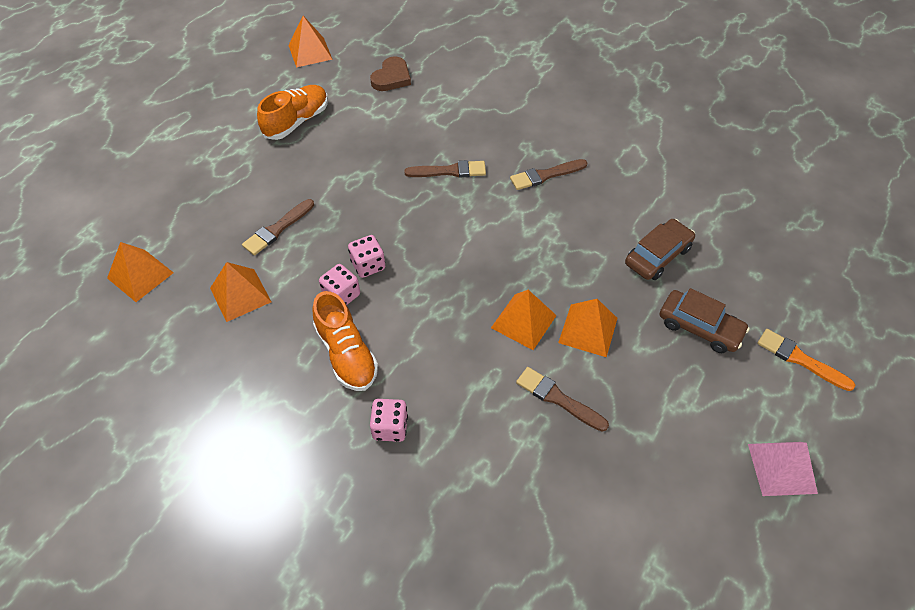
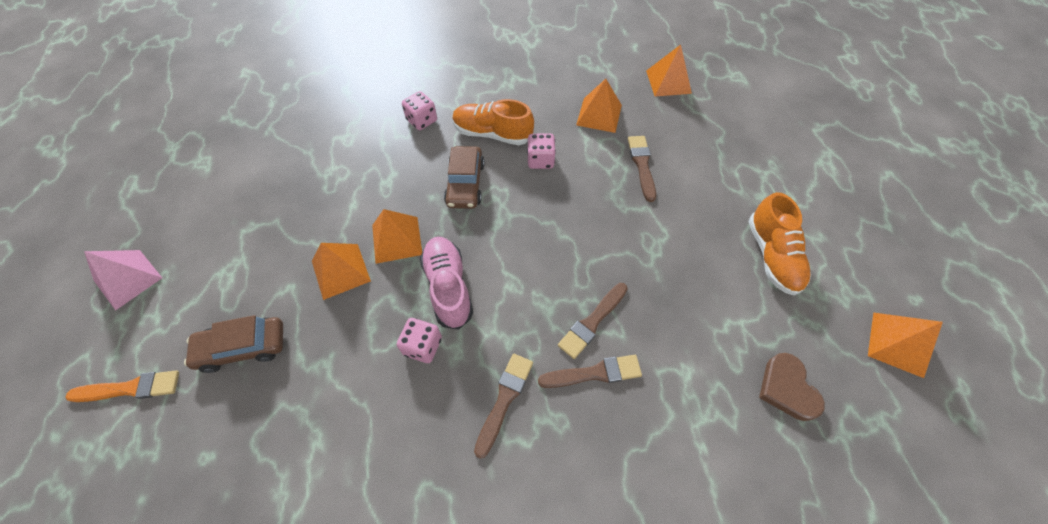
camera: 135 degrees right, 5 degrees up
pink dice [348,235,385,278] -> pink dice moved to [397,318,442,363]
brown brush [516,367,609,431] -> brown brush moved to [538,355,642,388]
brown car [625,219,695,280] -> brown car moved to [444,146,485,209]
none -> pink shoe [420,237,473,330]

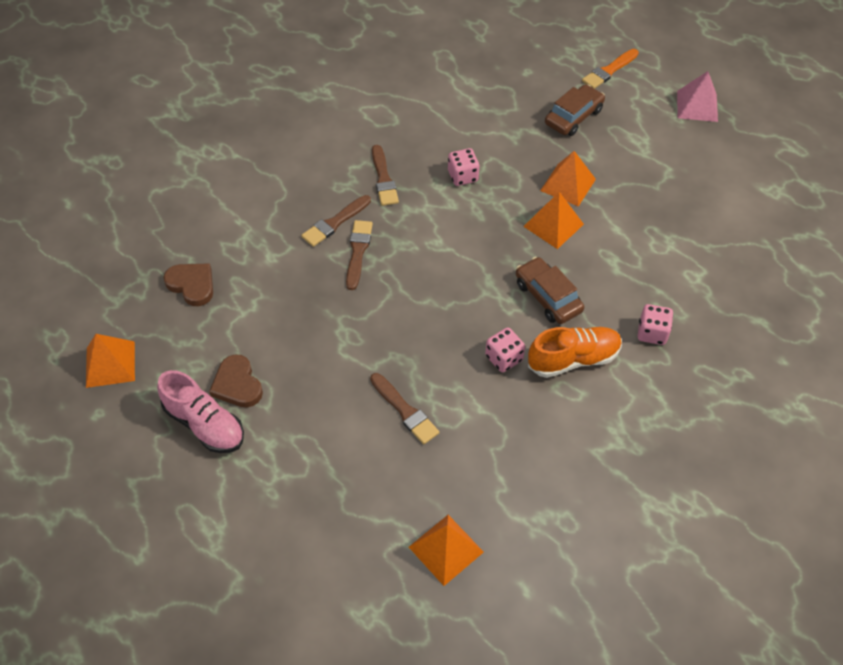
camera: 145 degrees right, 5 degrees down
pink shoe [420,237,473,330] -> pink shoe moved to [157,370,244,453]
orange pyramid [576,79,622,133] -> none
orange shoe [748,192,811,295] -> brown heart [209,354,263,407]

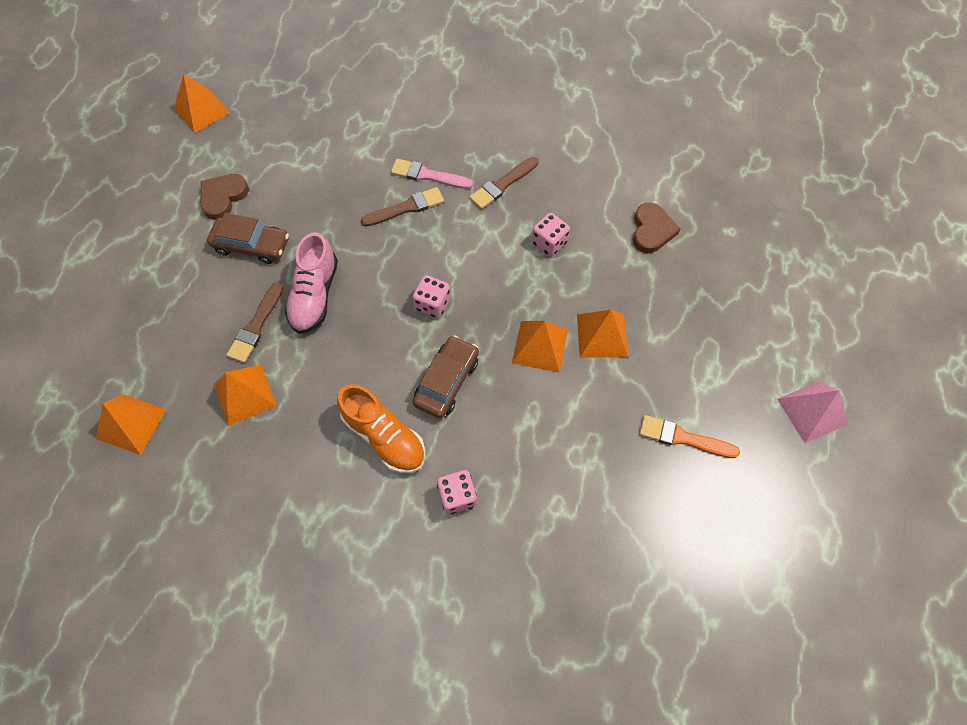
camera: 60 degrees right, 10 degrees up
pink shoe [157,370,244,453] -> pink shoe moved to [285,232,338,334]
brown heart [164,263,213,306] -> brown heart moved to [633,203,680,253]
brown brush [301,195,371,247] -> pink brush [391,159,473,189]
pink dice [485,328,525,372] -> pink dice moved to [413,275,451,318]
brown car [545,84,605,136] -> brown car moved to [207,213,289,264]
orange brush [582,49,639,89] -> orange brush moved to [639,415,740,458]
none -> orange pyramid [214,365,276,426]

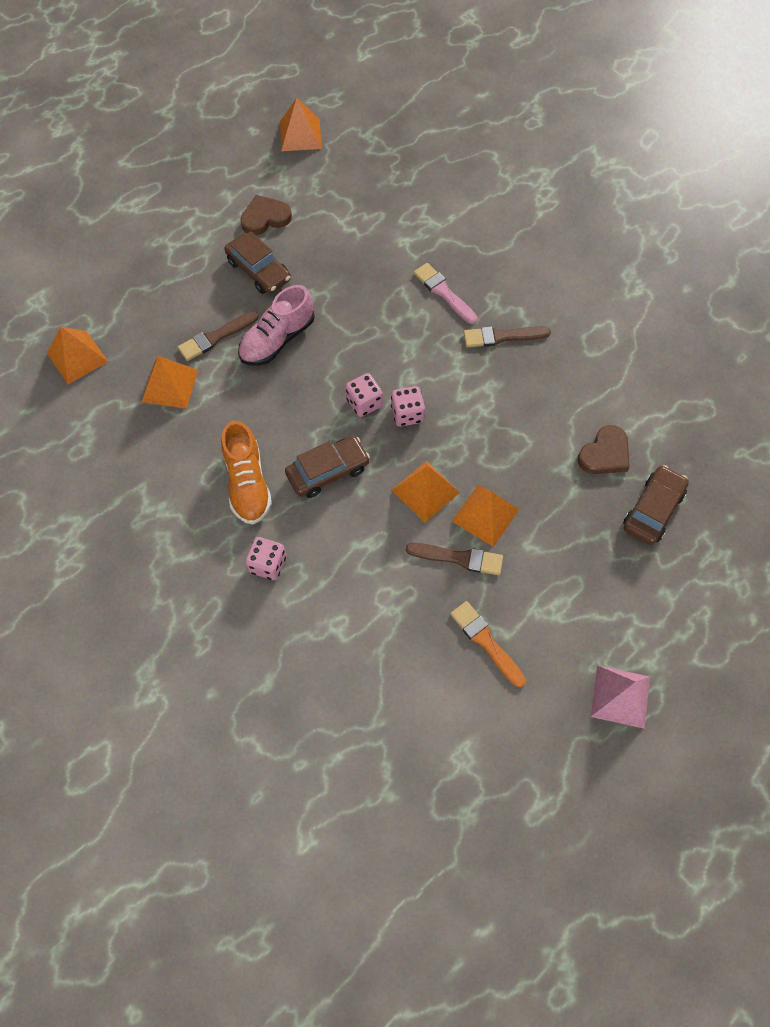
camera: 35 degrees right, 0 degrees up
brown brush [361,187,444,227] -> brown brush moved to [406,543,503,575]
pink dice [532,213,570,257] -> pink dice moved to [391,386,425,427]
none -> brown car [623,465,689,545]

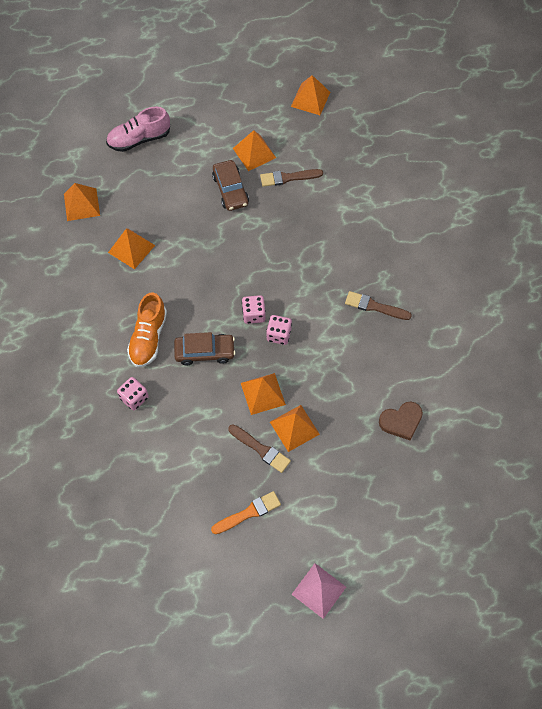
camera: 25 degrees right, 0 degrees up
brown brush [178,311,259,361] -> brown brush moved to [260,169,323,187]
pink shoe [238,285,315,366] -> pink shoe moved to [106,107,170,152]
brown heart [240,195,292,235] -> orange pyramid [233,130,276,171]
pink brush [414,263,478,324] -> none
orange brush [450,601,526,687] -> orange brush turned 75 degrees clockwise [211,491,281,534]
brown car [623,465,689,545] -> none

